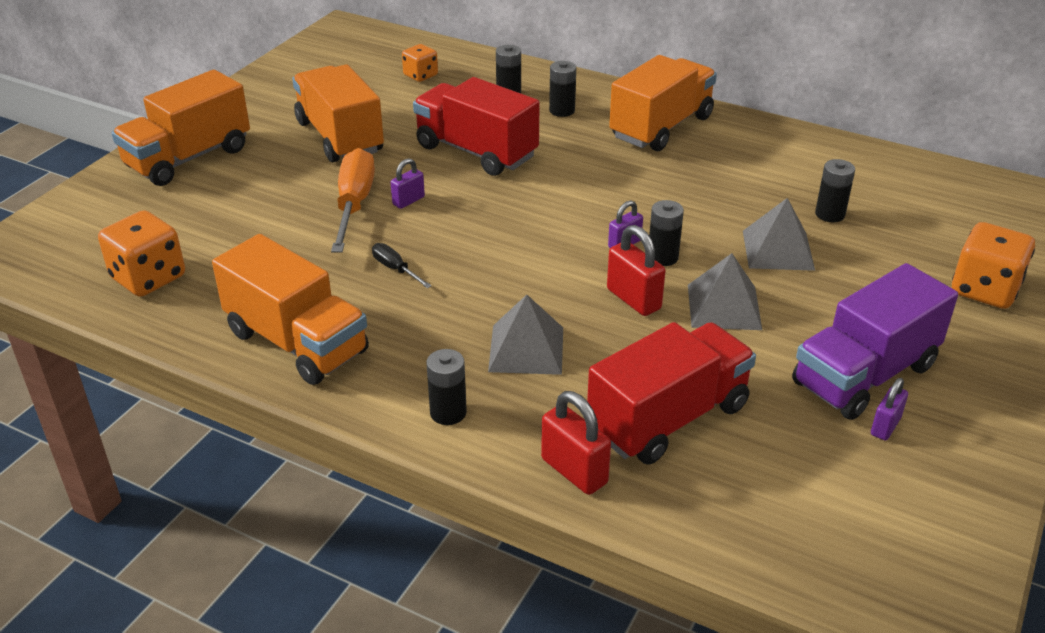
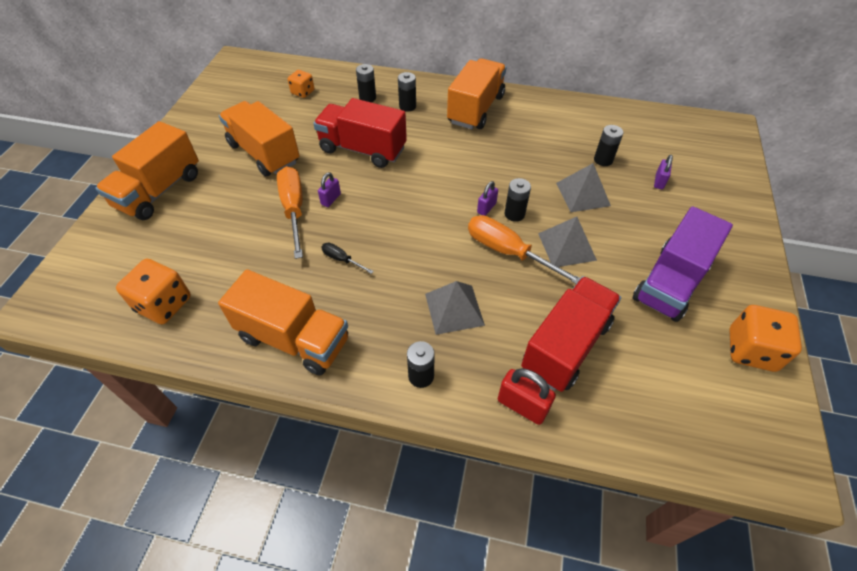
camera: 15 degrees left, 15 degrees up
red padlock [607,225,665,316] -> orange screwdriver [468,215,580,284]
purple padlock [871,378,908,440] -> purple padlock moved to [654,155,673,189]
orange dice [952,222,1035,309] -> orange dice moved to [729,305,802,372]

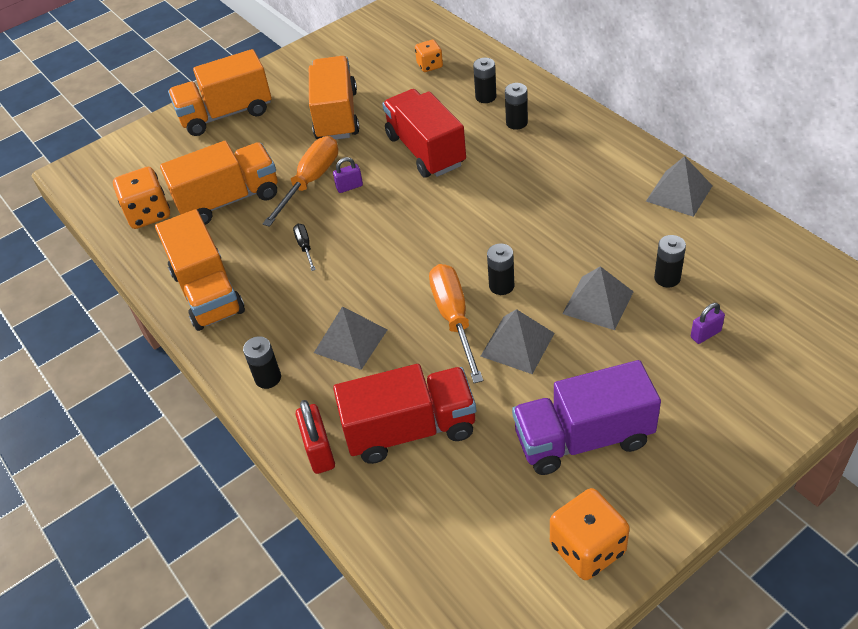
camera: 45 degrees right, 5 degrees down
orange truck [447,58,506,129] -> orange truck moved to [160,141,278,225]
purple padlock [477,181,498,216] -> none
none -> grey pyramid [646,156,712,217]

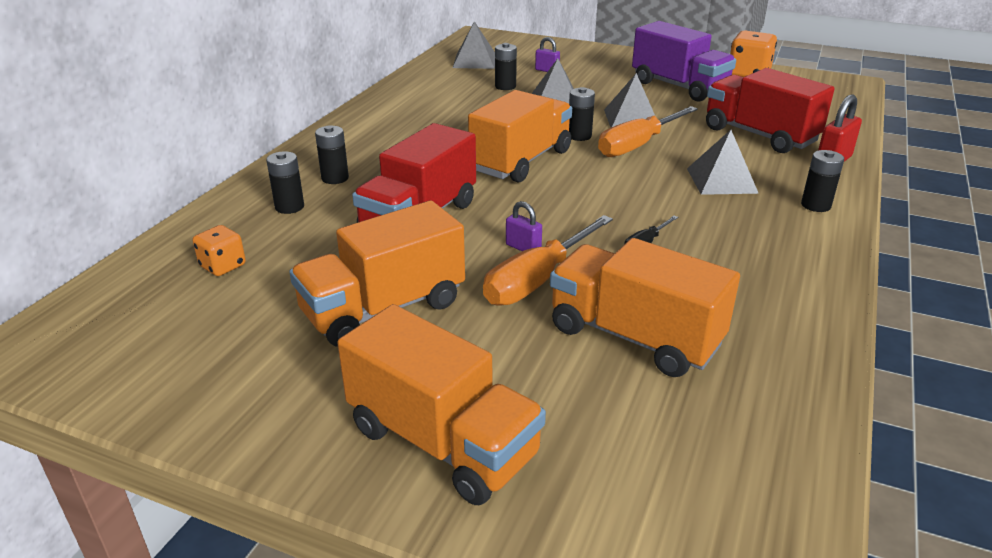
camera: 125 degrees left, 15 degrees down
orange dice [113,167,170,229] -> none
orange truck [155,209,245,331] -> orange truck moved to [468,90,572,183]
orange screwdriver [263,136,338,227] -> orange screwdriver turned 45 degrees counterclockwise [483,215,613,306]
grey pyramid [646,156,712,217] -> grey pyramid moved to [453,21,495,69]

